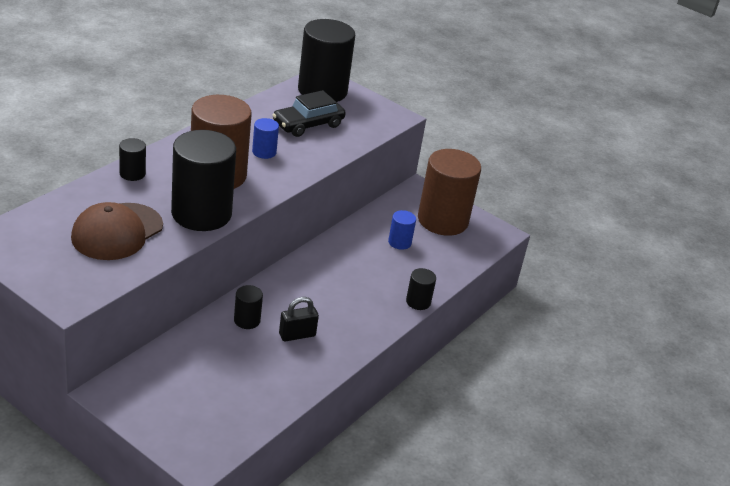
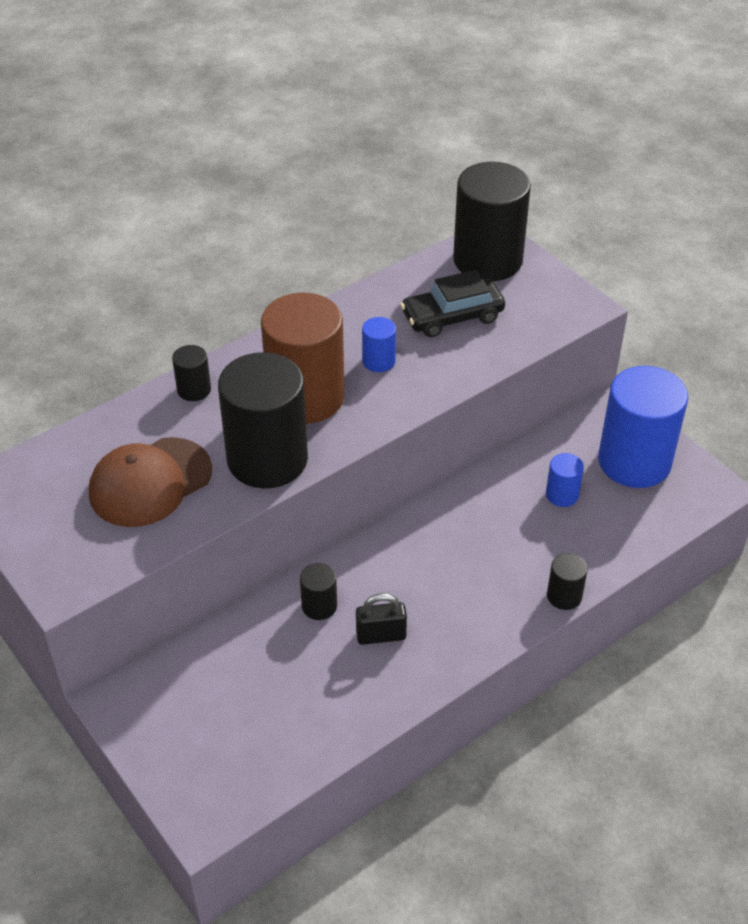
camera: 20 degrees right, 10 degrees up
brown cylinder [418,149,481,236] -> blue cylinder [598,366,688,488]

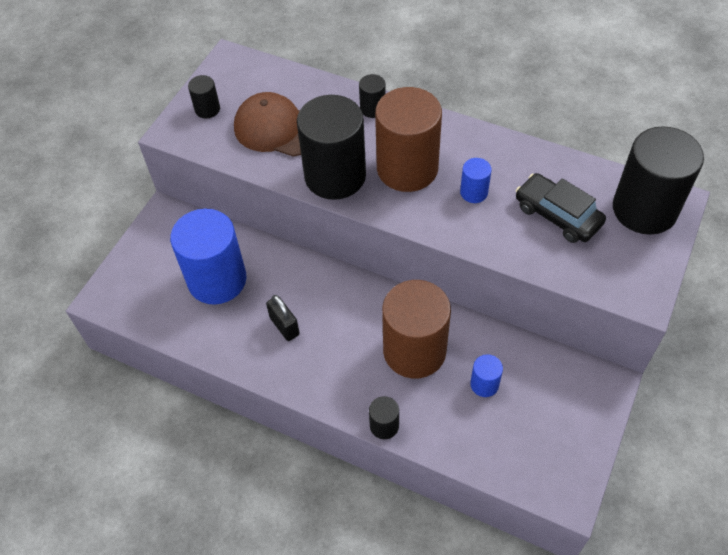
camera: 65 degrees right, 10 degrees up
black cylinder [300,563,337,620] -> black cylinder moved to [188,75,220,118]
blue cylinder [598,366,688,488] -> blue cylinder moved to [170,209,247,305]
none -> brown cylinder [382,280,451,379]

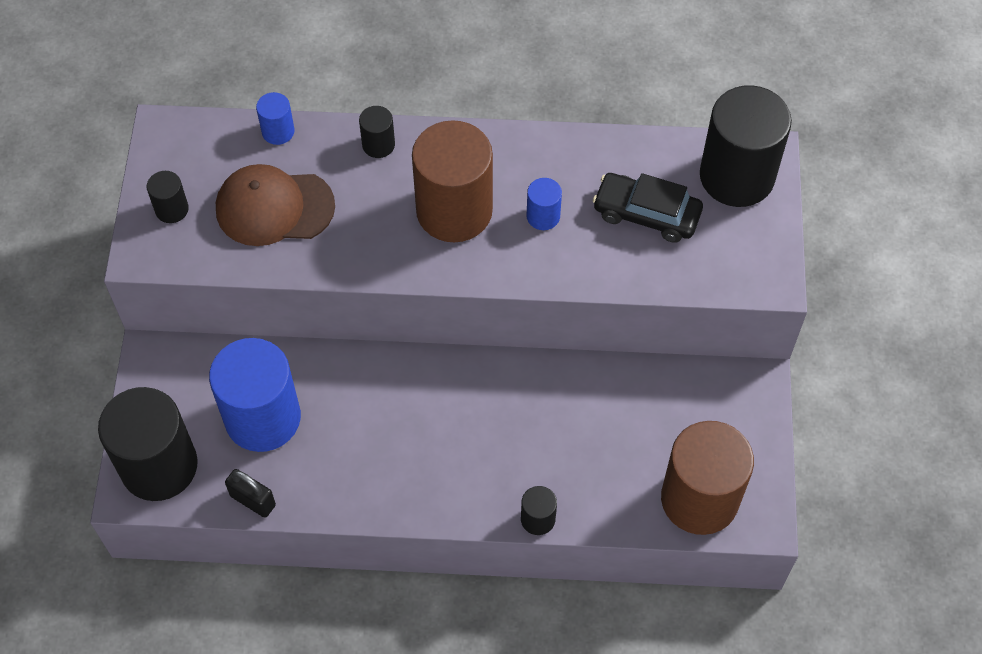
camera: 25 degrees left, 5 degrees up
black padlock [266,295,300,341] -> black padlock moved to [225,469,276,518]
black cylinder [297,95,366,200] -> black cylinder moved to [98,387,198,501]
brown cylinder [382,280,451,379] -> brown cylinder moved to [661,421,754,535]
blue cylinder [470,354,503,397] -> blue cylinder moved to [256,92,294,145]

